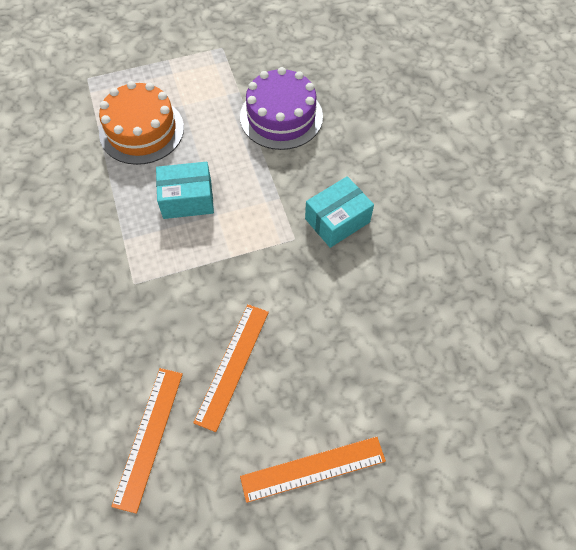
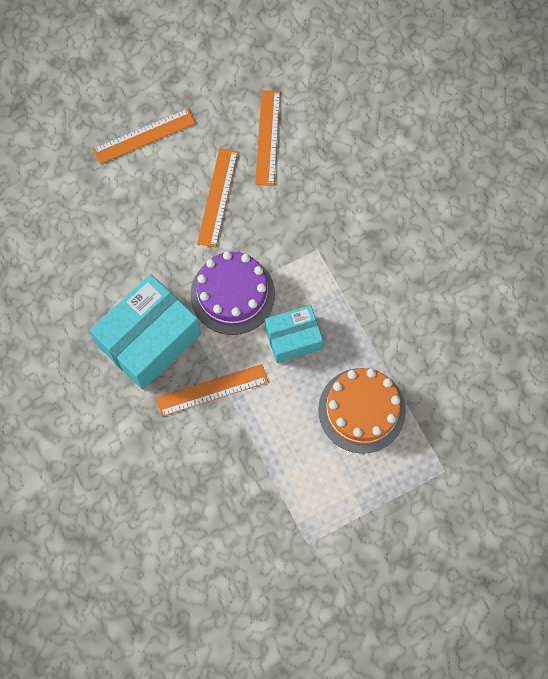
camera: 170 degrees right, 10 degrees up
purple cake [240,67,323,150] -> purple cake moved to [190,251,275,335]
turquoise box [305,176,374,248] -> turquoise box [90,274,201,390], size x1.71
none -> orange ruler [156,364,268,417]

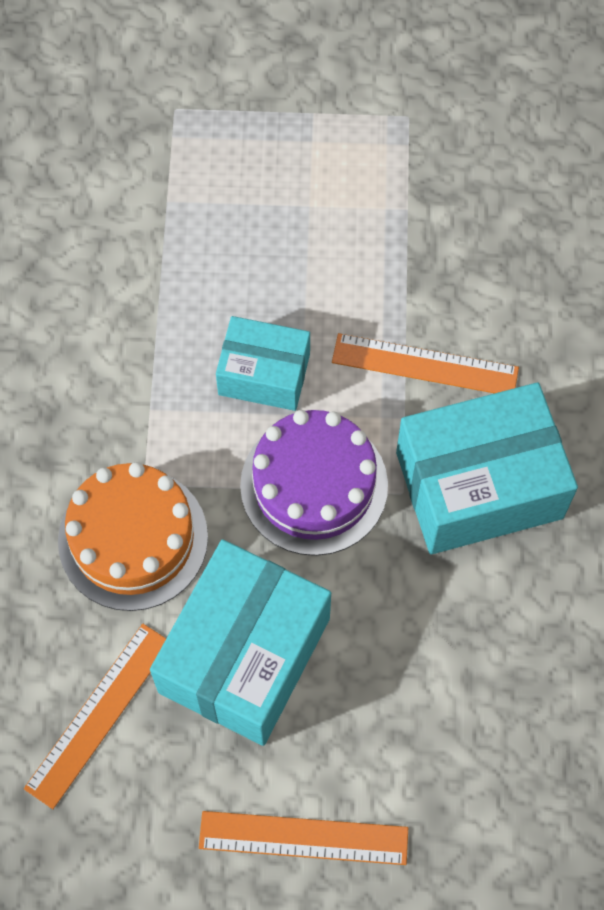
camera: 150 degrees left, 5 degrees down
orange ruler [197,148,238,247] -> turquoise box [150,540,331,746]
orange cake [318,368,406,454] -> orange cake moved to [58,462,208,611]

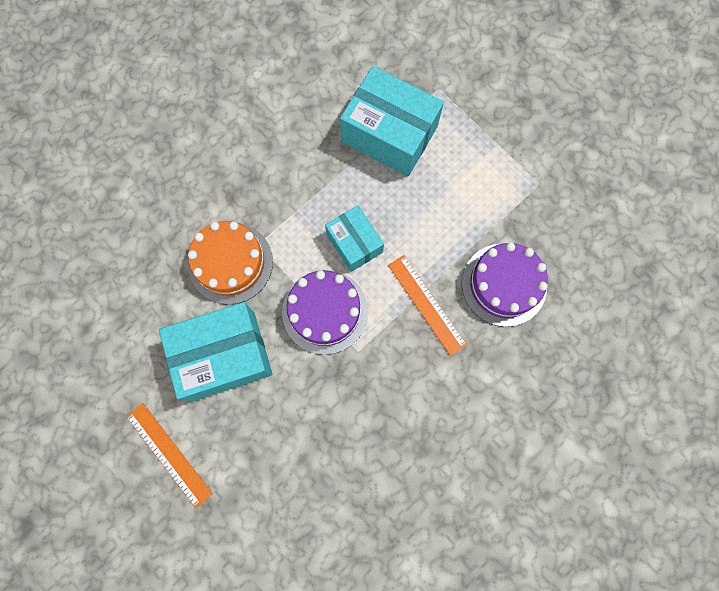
camera: 45 degrees right, 10 degrees up
orange ruler [24,624,166,809] -> none
turquoise box [396,383,578,554] -> turquoise box moved to [340,66,444,176]
none -> purple cake [462,242,548,327]

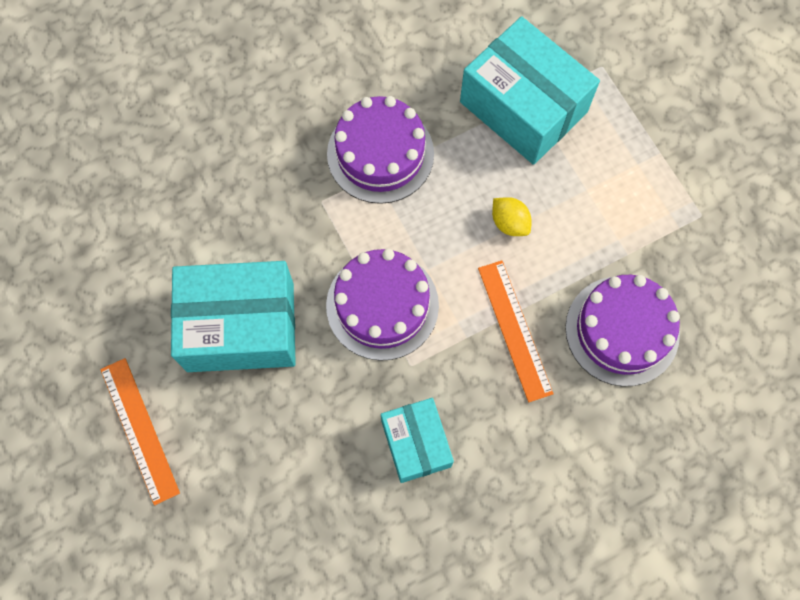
camera: 15 degrees right, 5 degrees down
orange cake [188,221,273,305] -> none
turquoise box [325,205,384,272] -> turquoise box moved to [381,398,454,483]
none -> purple cake [327,96,434,204]
none -> yellow lemon [492,197,531,236]

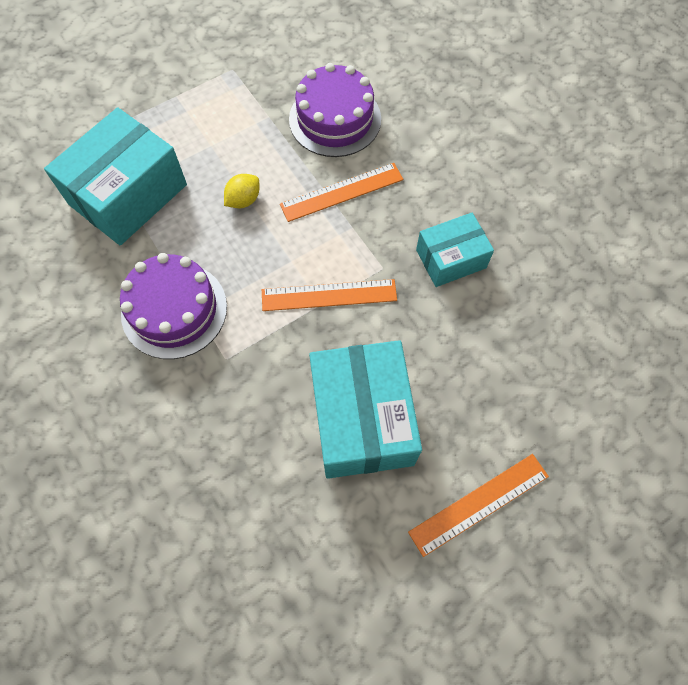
camera: 95 degrees left, 5 degrees down
purple cake [326,249,439,361] -> orange ruler [262,279,397,311]

